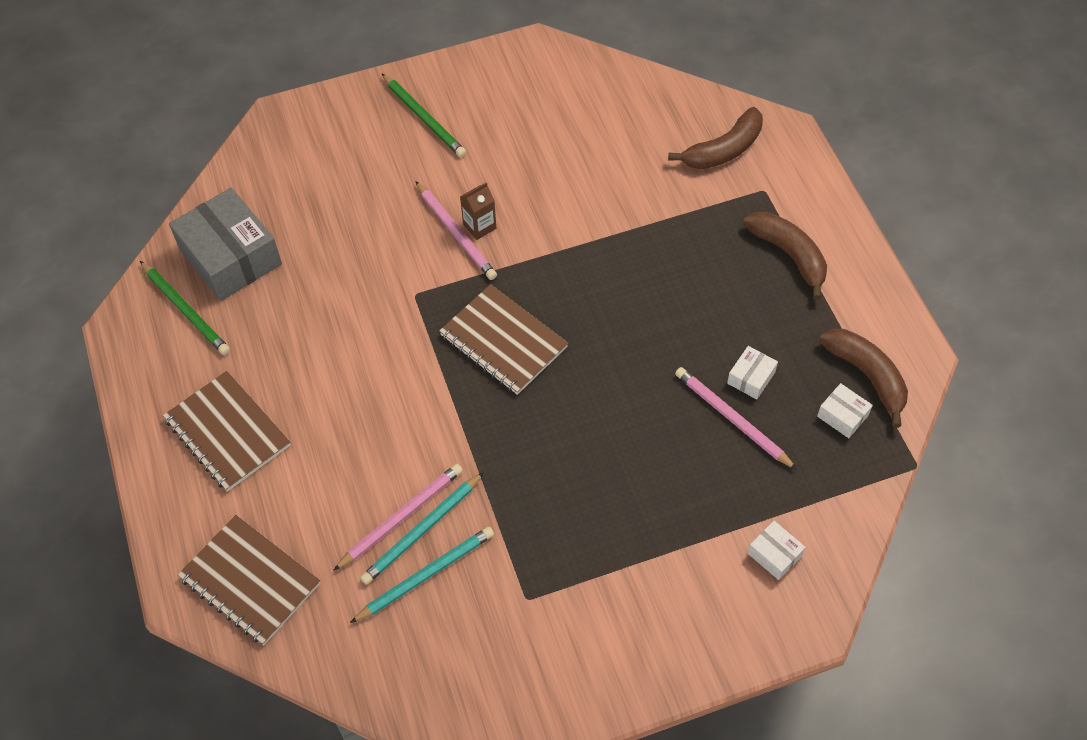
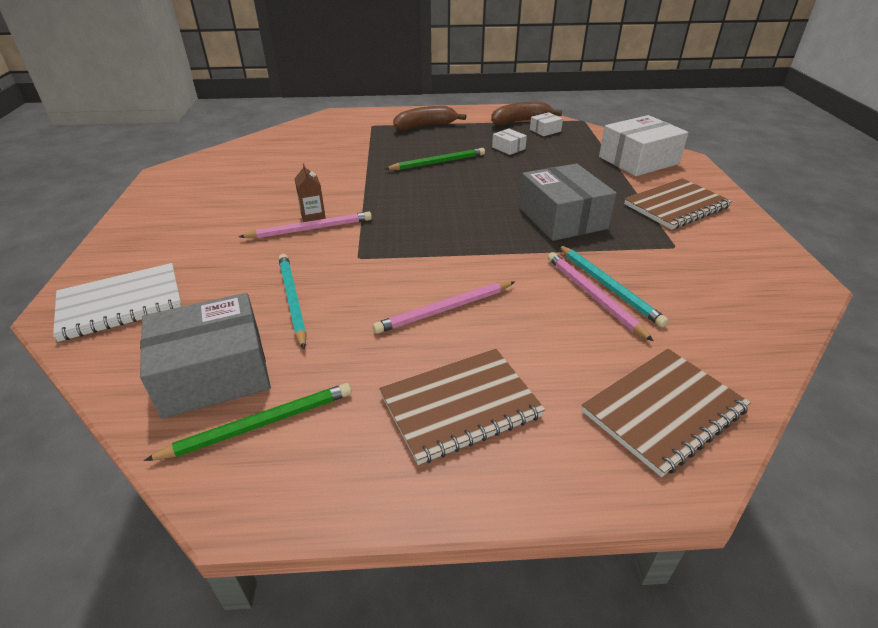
camera: 75 degrees left, 20 degrees down
turquoise pencil [350,527,494,623] -> turquoise pencil moved to [278,254,307,349]
green pencil [381,73,466,157] -> green pencil moved to [385,148,485,170]
brown notebook [439,284,568,395] -> brown notebook moved to [624,178,732,230]
brown banana [668,107,763,169] -> none
pink pencil [675,367,797,470] -> pink pencil moved to [373,281,515,334]
white box [748,521,806,580] -> white box [599,115,689,176], size x2.23
none -> white notebook [53,263,182,342]
none -> grey box [519,163,617,241]

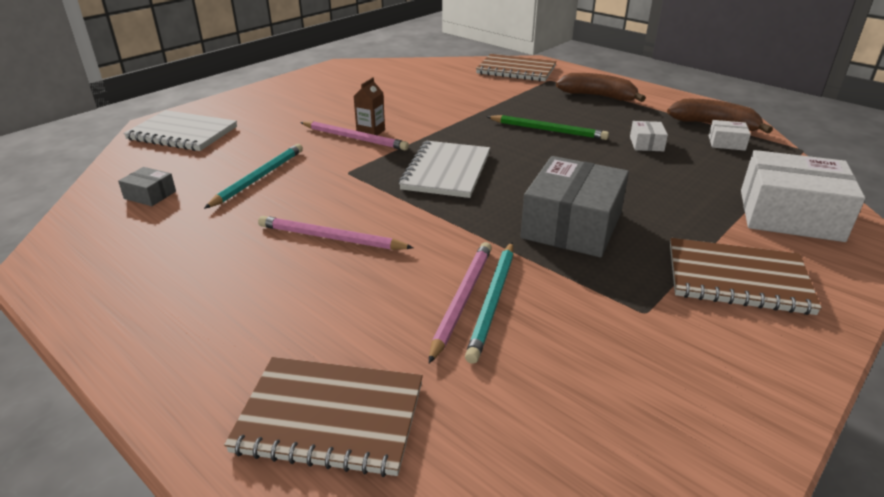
camera: 45 degrees right, 5 degrees down
grey box [140,293,271,419] -> grey box [118,167,176,206], size x0.45
green pencil [144,383,352,461] -> none
brown notebook [379,349,545,465] -> brown notebook moved to [476,54,557,82]
none -> white notebook [399,141,490,198]

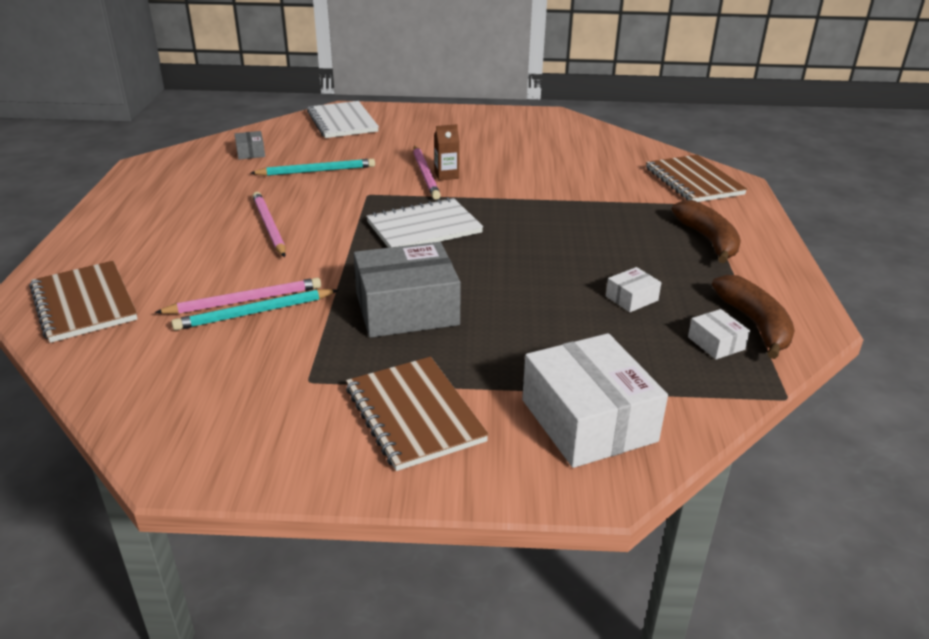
camera: 50 degrees right, 0 degrees up
green pencil [487,115,609,140] -> none

